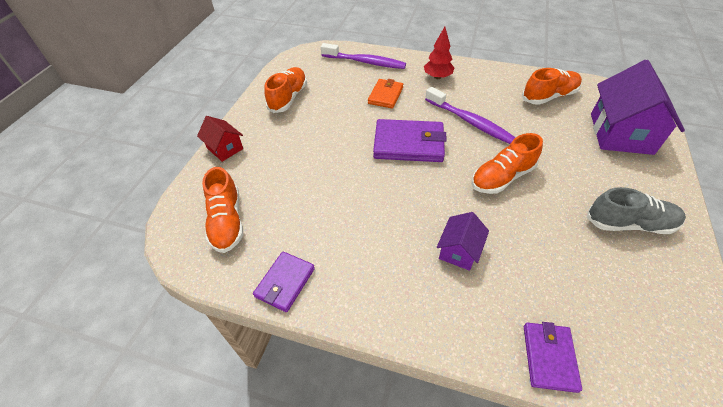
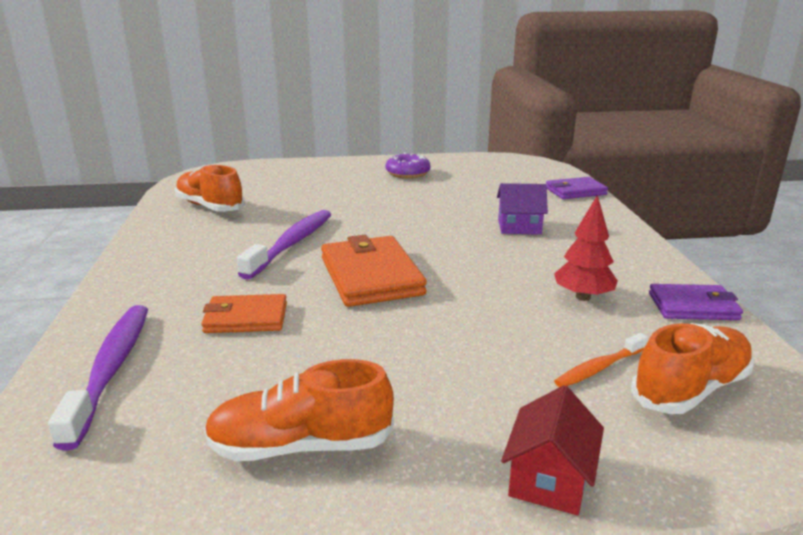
camera: 115 degrees left, 25 degrees down
purple wallet [373,119,447,162] -> orange wallet [321,235,427,307]
red tree [424,27,454,79] -> red tree moved to [554,195,618,301]
orange shoe [472,133,543,194] -> none
grey shoe [587,187,686,234] -> purple donut [386,153,430,179]
purple house [591,60,685,155] -> none
none -> orange toothbrush [554,333,648,387]

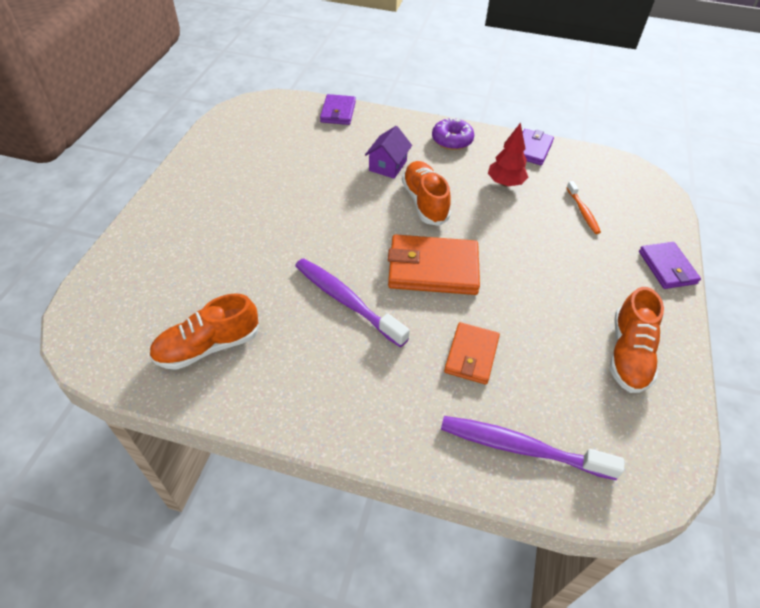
camera: 70 degrees left, 25 degrees up
purple donut [386,153,430,179] -> purple donut moved to [432,118,474,150]
red house [501,385,604,516] -> purple wallet [639,242,701,289]
orange shoe [631,323,754,414] -> orange shoe moved to [402,161,451,226]

